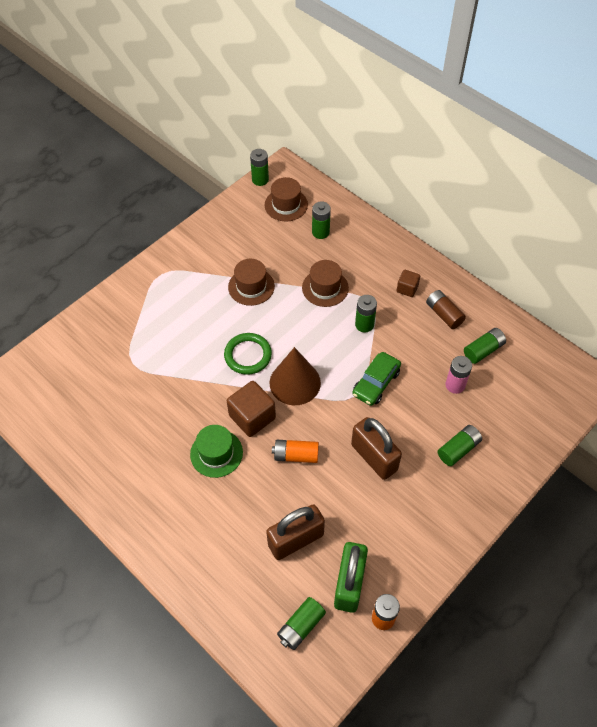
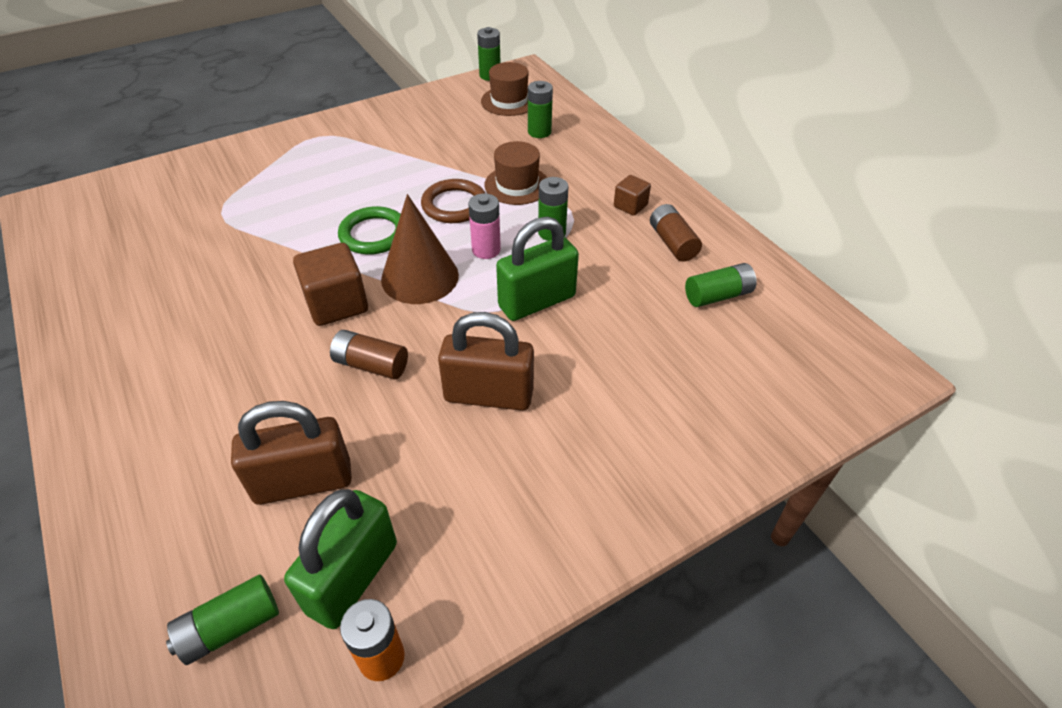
camera: 15 degrees right, 10 degrees down
green hat [190,425,243,478] -> none
brown hat [228,259,275,306] -> none
orange battery [272,440,319,463] -> brown battery [330,330,408,380]
brown padlock [351,417,402,480] -> brown padlock turned 60 degrees counterclockwise [438,312,534,411]
green car [352,352,401,406] -> green padlock [496,217,579,321]
green battery [438,425,482,466] -> none
pink battery [446,356,472,394] -> pink battery moved to [468,193,501,259]
none -> brown ring [421,179,485,223]

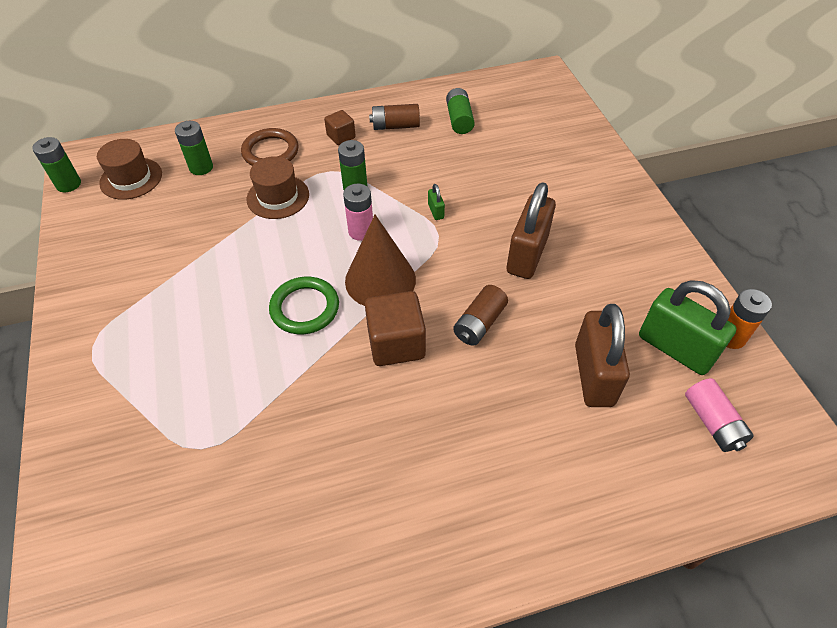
camera: 75 degrees left, 5 degrees up
green battery [166,574,279,665] -> pink battery [685,378,754,452]
brown ring [421,179,485,223] -> brown ring moved to [241,128,299,166]
green padlock [496,217,579,321] -> green padlock [428,184,445,220], size x0.41

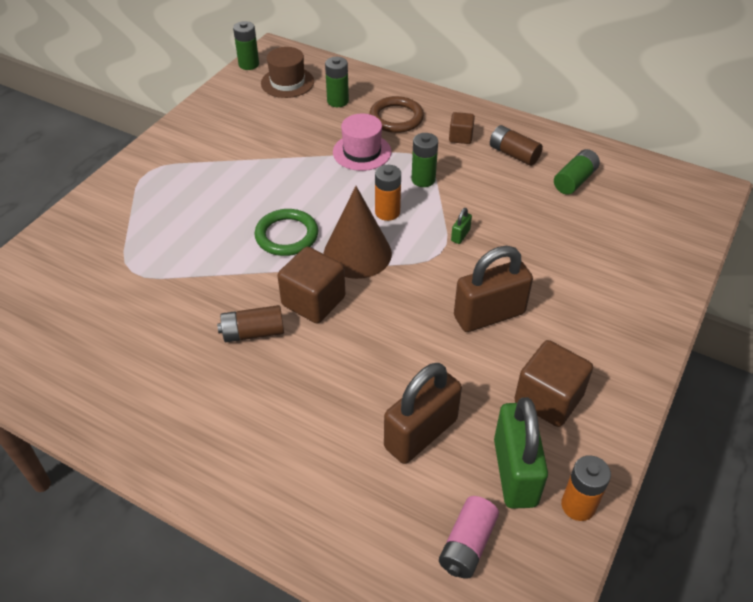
camera: 45 degrees right, 5 degrees down
brown hat [247,156,309,219] -> pink hat [333,114,391,171]
pink battery [343,183,373,241] -> orange battery [375,165,401,221]
brown battery [453,285,508,346] -> brown battery moved to [217,305,284,342]
none -> brown cube [514,340,593,427]

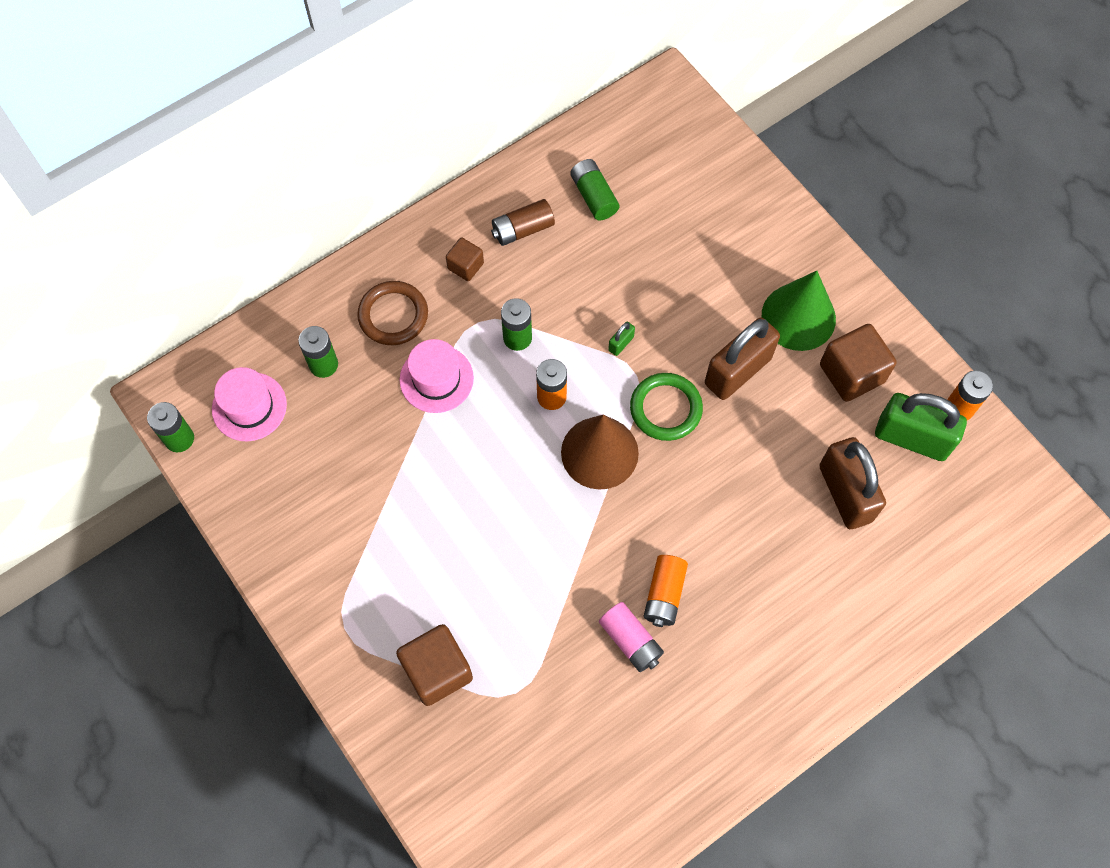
camera: 65 degrees left, 20 degrees up
brown battery [217,305,284,342] -> orange battery [644,555,688,627]
green ring [255,209,318,256] -> green ring moved to [630,373,703,441]
brown hat [261,47,314,98] -> pink hat [212,367,287,442]
brown cube [278,247,345,323] -> brown cube moved to [396,624,473,706]
pink battery [439,496,499,579] -> pink battery moved to [599,602,664,672]
green padlock [451,208,472,244] -> green padlock turned 75 degrees clockwise [608,322,635,356]
brown padlock [454,246,533,332] -> brown padlock turned 45 degrees clockwise [705,318,780,400]
none -> green cone [762,271,836,351]

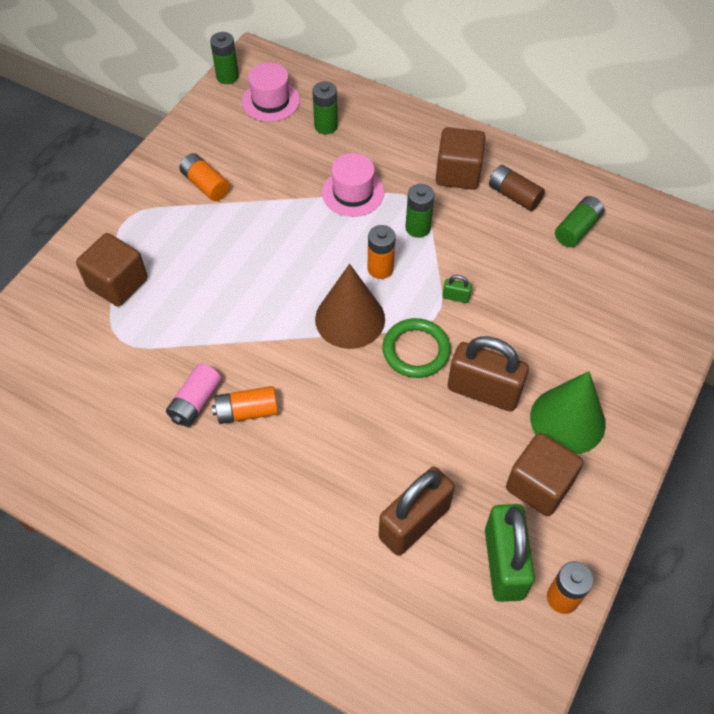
camera: 65 degrees right, 10 degrees down
brown ring [357,281,428,345] -> none
brown cube [446,238,484,281] -> brown cube [436,127,486,190], size x1.77
none -> orange battery [179,153,230,201]

